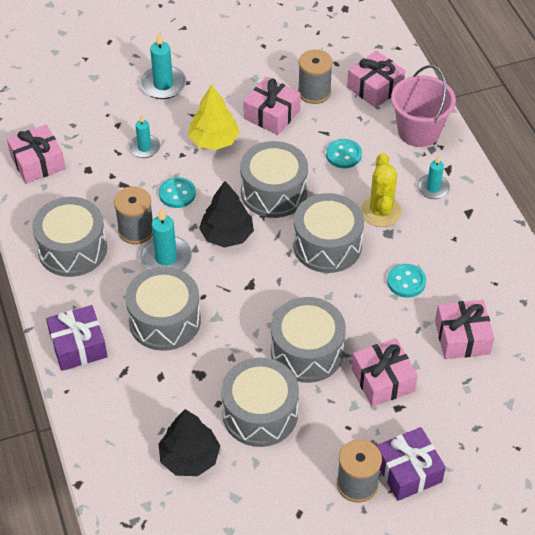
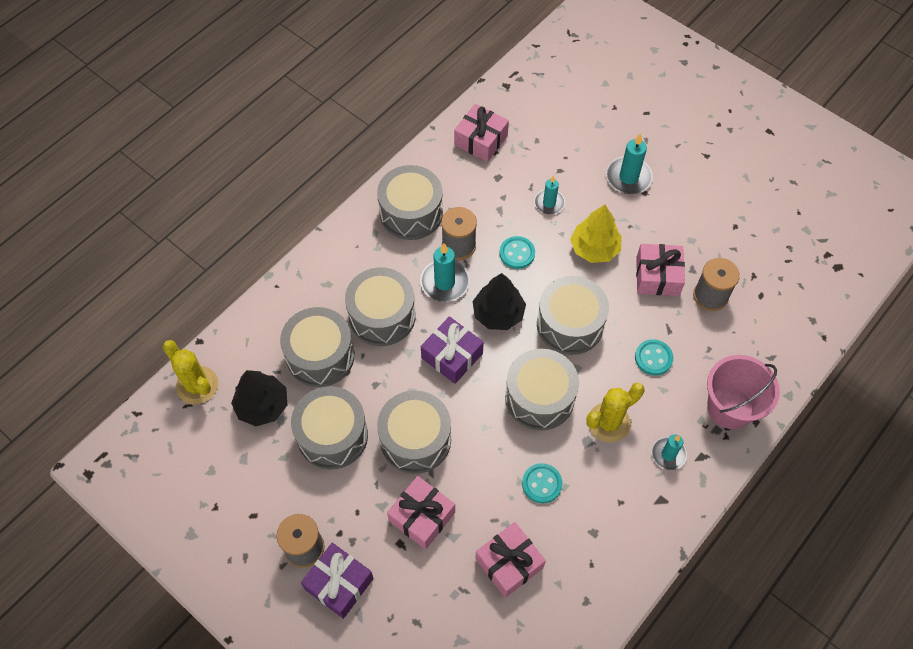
camera: 60 degrees right, 10 degrees up
purple gift [46,305,107,371] -> purple gift moved to [421,316,484,384]
pink gift [347,50,405,108] -> none
none -> yellow cactus [162,340,218,405]
none -> grey drum [280,307,355,387]

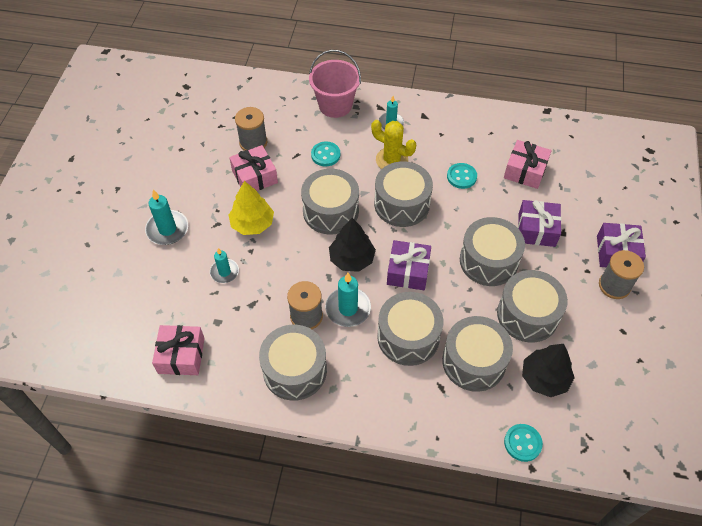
camera: 120 degrees left, 5 degrees down
yellow cactus [162,340,218,405] -> none
pink gift [387,476,455,550] -> purple gift [518,200,561,247]
turquoise button [499,236,535,269] -> turquoise button moved to [504,424,543,462]

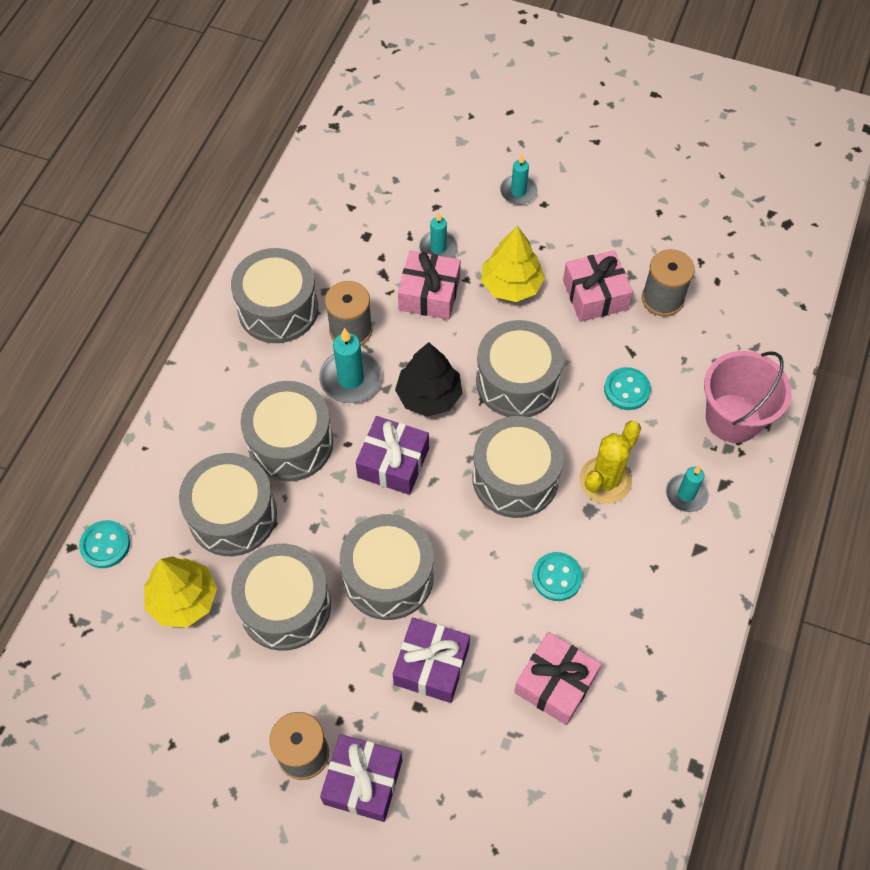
camera: 100 degrees right, 5 degrees up
turquoise candle [145,190,188,245] -> turquoise candle [500,154,537,205], size x0.66
pink gift [152,325,205,375] -> pink gift moved to [398,251,461,319]
black tree [522,344,575,397] -> yellow tree [144,556,217,627]

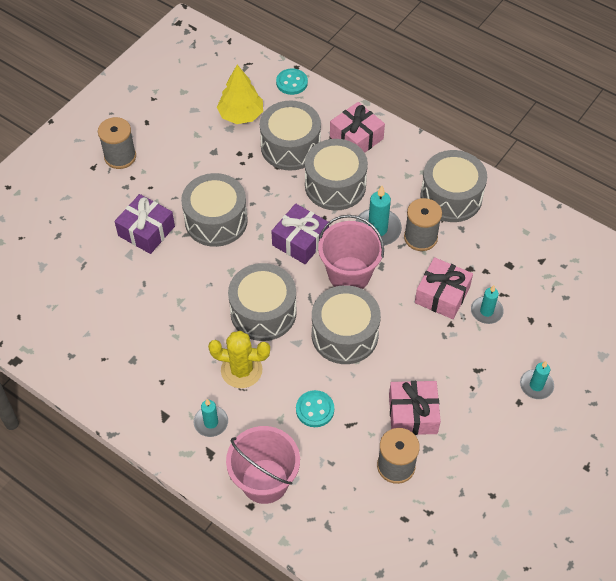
camera: 105 degrees right, 5 degrees down
grey drum [231,544,331,651] -> none
purple gift [320,734,402,822] -> none
black tree [395,342,463,417] -> pink bucket [318,215,384,289]
yellow tree [481,226,545,302] -> none
pink gift [514,632,601,725] -> pink gift moved to [330,102,385,153]
turquoise button [532,552,583,601] -> none
yellow cactus [579,421,641,504] -> yellow cactus turned 45 degrees counterclockwise [208,331,270,388]

